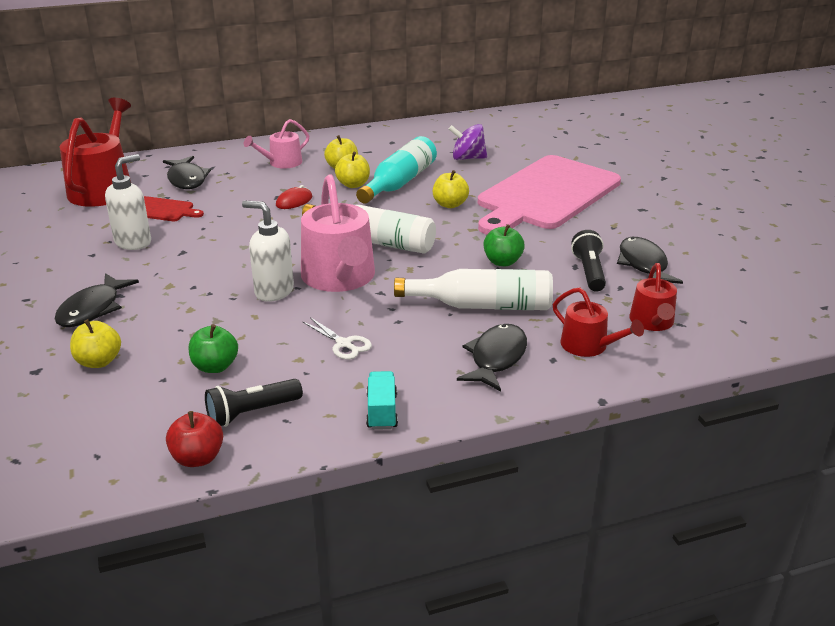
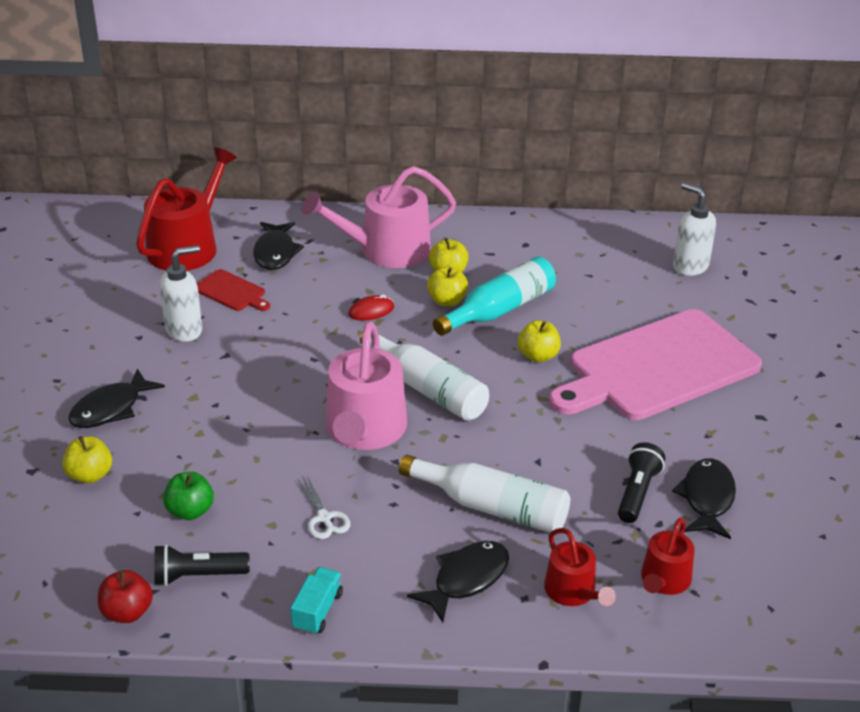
camera: 20 degrees right, 5 degrees up
white soap dispenser [242,201,294,302] -> white soap dispenser moved to [673,183,716,276]
pink watering can [244,119,309,169] -> pink watering can [302,166,456,268], size x1.83
purple spinning top [449,124,487,160] -> none
green apple [483,224,525,266] -> none

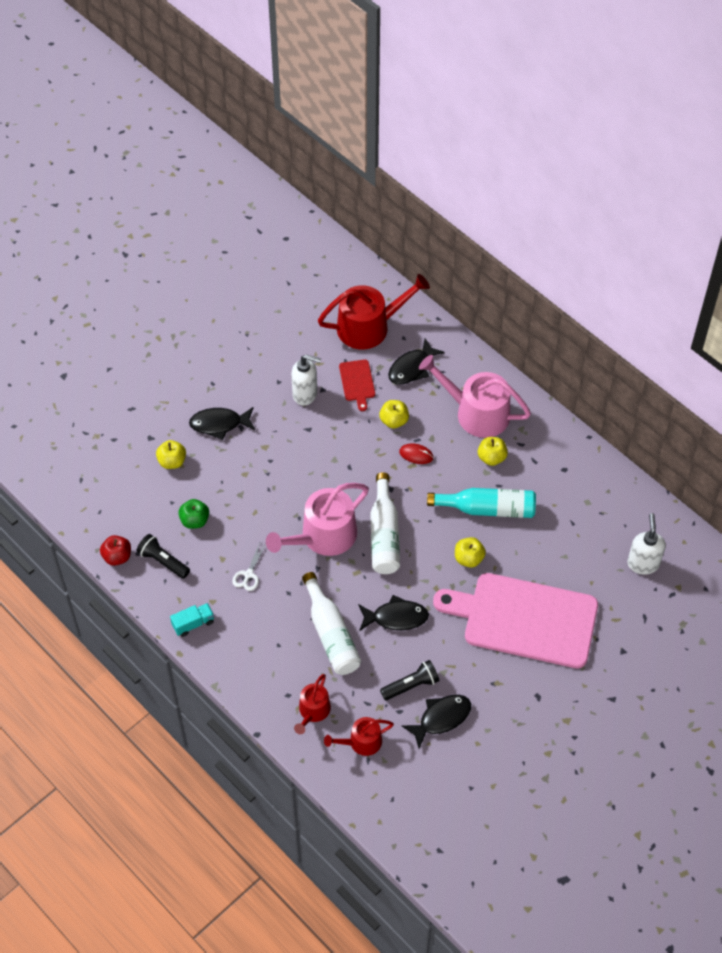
camera: 45 degrees right, 20 degrees up
black fish [407,541,509,623] -> black fish moved to [358,595,429,631]
yellow apple [427,267,468,306] -> yellow apple moved to [379,400,409,428]

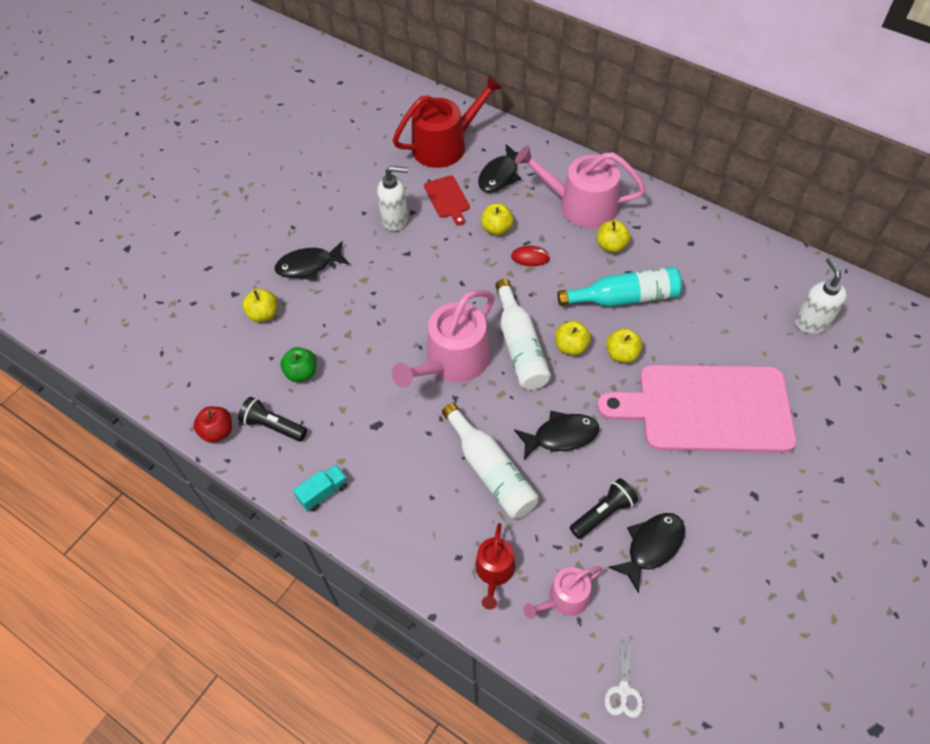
camera: 10 degrees left, 0 degrees up
white scissors [232,543,265,591] -> white scissors moved to [605,634,643,718]
red watering can [324,717,394,756] -> pink watering can [523,567,602,619]
none -> yellow apple [555,321,591,355]

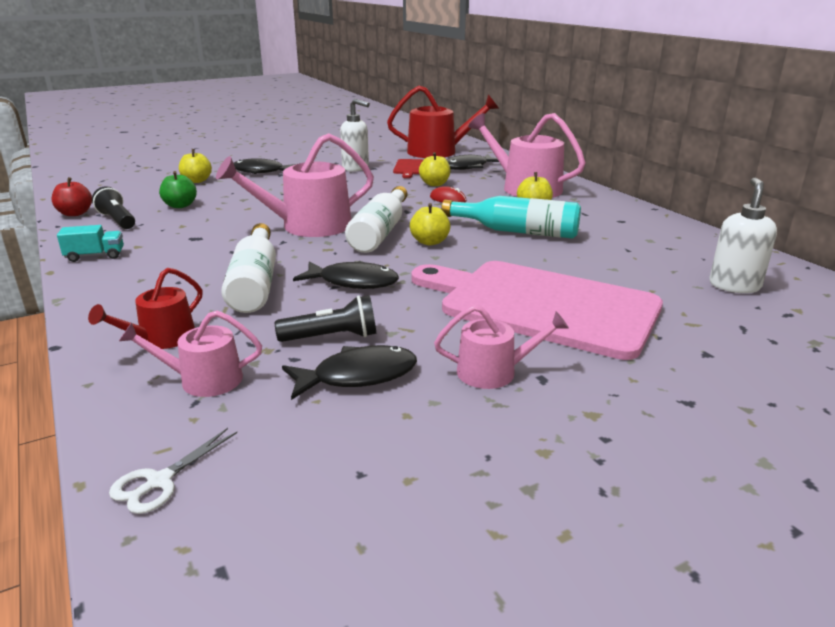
camera: 25 degrees right, 30 degrees down
yellow apple [606,328,643,363] -> none
none -> pink watering can [434,305,569,389]

